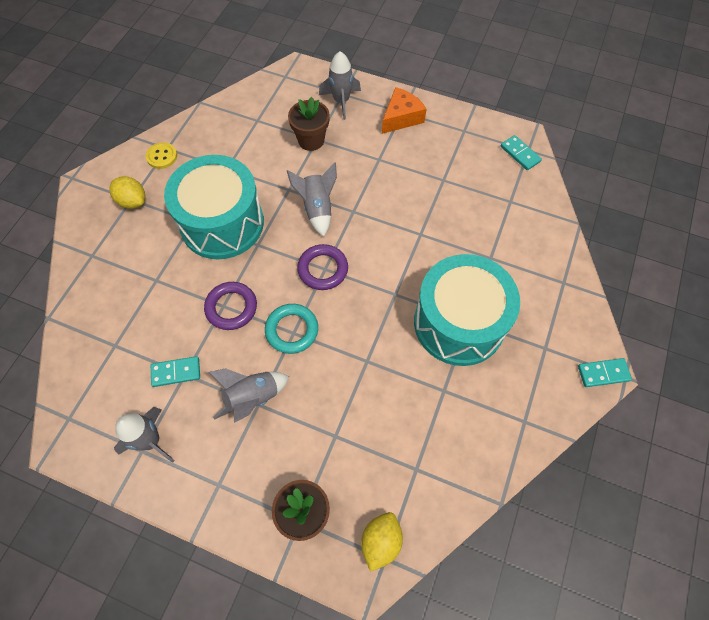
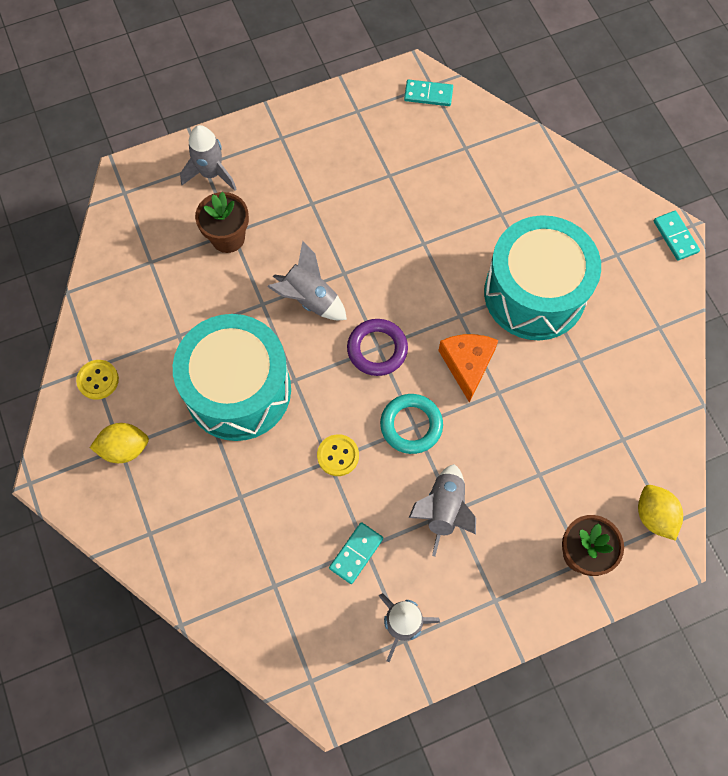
camera: 45 degrees left, 5 degrees up
purple ring [204,282,257,330] -> yellow button [317,434,359,476]
orange cheese [382,87,427,134] -> orange cheese moved to [438,334,498,403]
turquoise domino [578,358,632,387] -> turquoise domino turned 60 degrees counterclockwise [654,211,700,261]

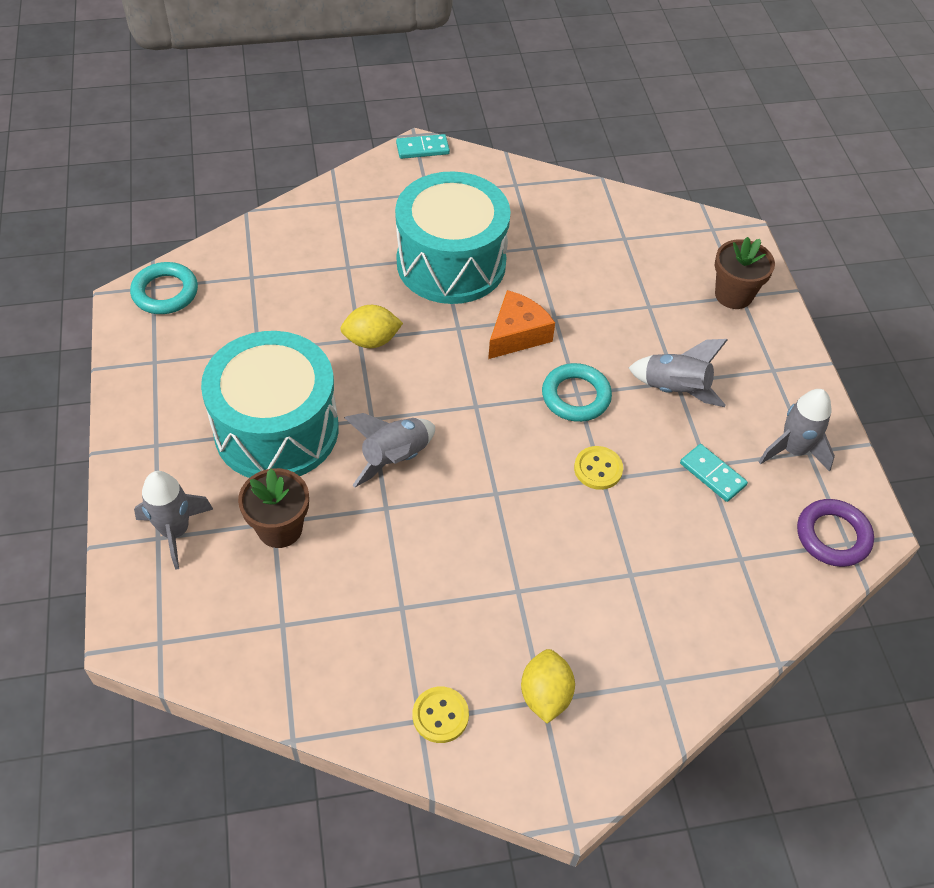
camera: 80 degrees left, 15 degrees down
turquoise drum [173,314,291,441] -> turquoise drum moved to [201,331,338,478]
purple ring [347,319,408,376] -> purple ring moved to [797,499,874,567]
turquoise domino [404,80,453,106] -> turquoise ring [130,262,198,314]
orange cheese [438,334,498,403] -> orange cheese turned 120 degrees clockwise [488,290,555,359]
yellow lemon [638,485,683,541] -> yellow lemon moved to [340,305,403,348]

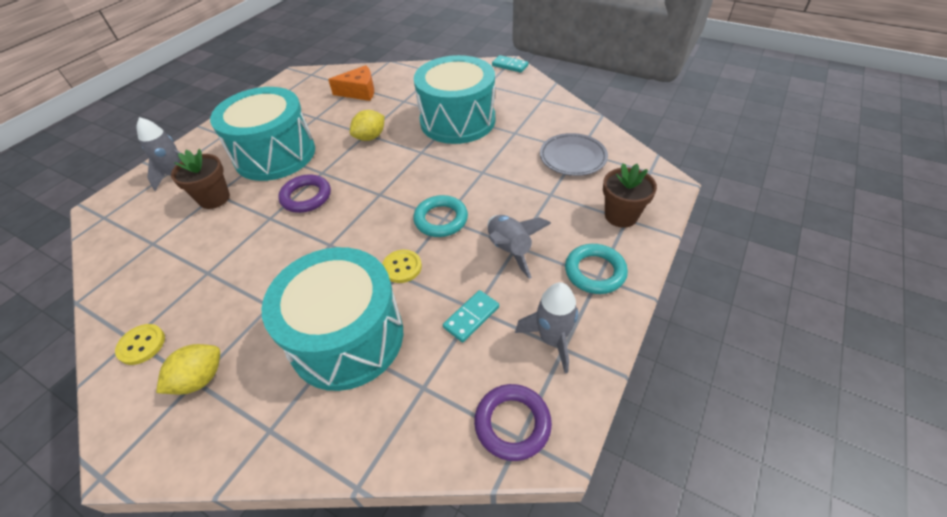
camera: 45 degrees right, 5 degrees down
turquoise ring [130,262,198,314] -> turquoise ring moved to [565,244,628,294]
yellow lemon [340,305,403,348] -> yellow lemon turned 75 degrees counterclockwise [350,110,385,141]
grey rocket [344,413,435,487] -> purple ring [278,174,331,213]
orange cheese [488,290,555,359] -> orange cheese moved to [328,65,374,101]
turquoise domino [680,444,748,502] -> turquoise domino turned 45 degrees clockwise [443,290,499,343]
none -> turquoise drum [261,247,403,391]
none -> grey plate [540,133,608,176]

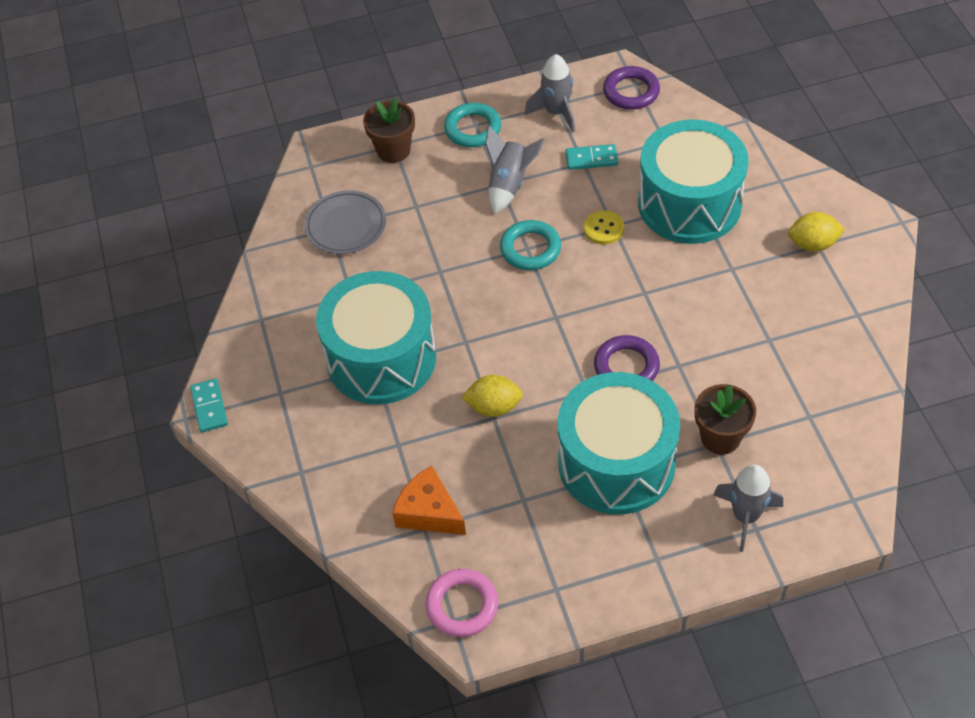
camera: 135 degrees left, 5 degrees up
yellow button [115,324,165,365] -> none
none -> pink ring [426,569,498,637]

